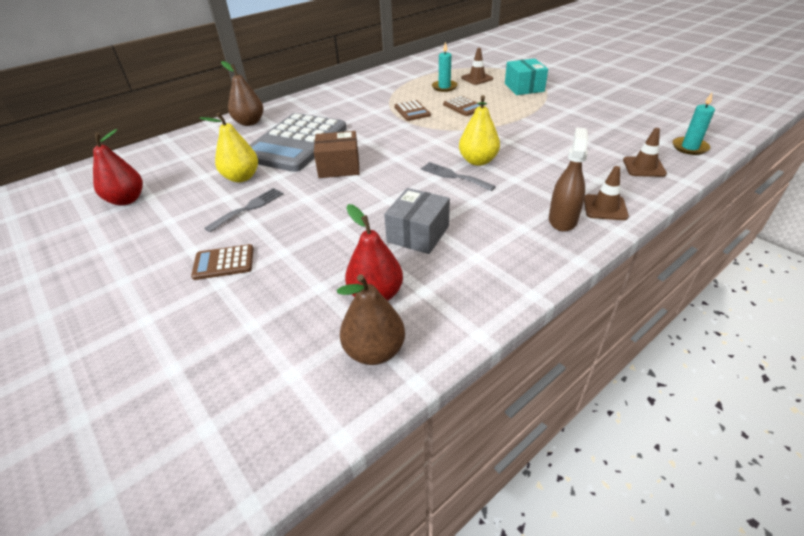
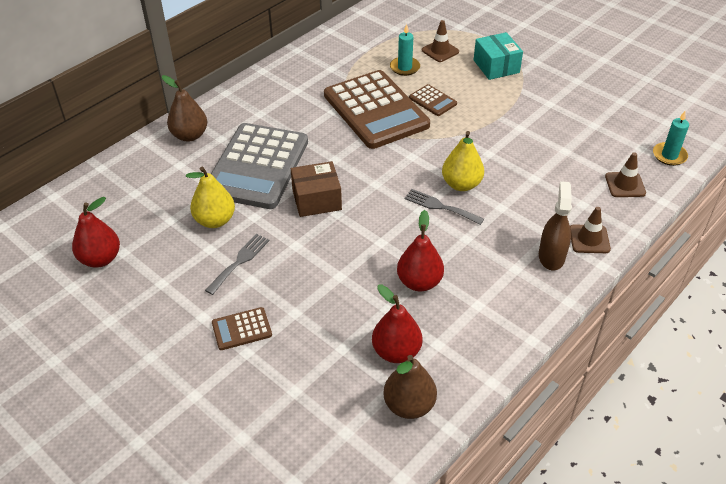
camera: 10 degrees left, 5 degrees up
grey box [384,188,450,254] -> red pear [397,210,444,291]
brown calculator [394,100,431,121] -> brown calculator [324,70,430,149], size x2.39

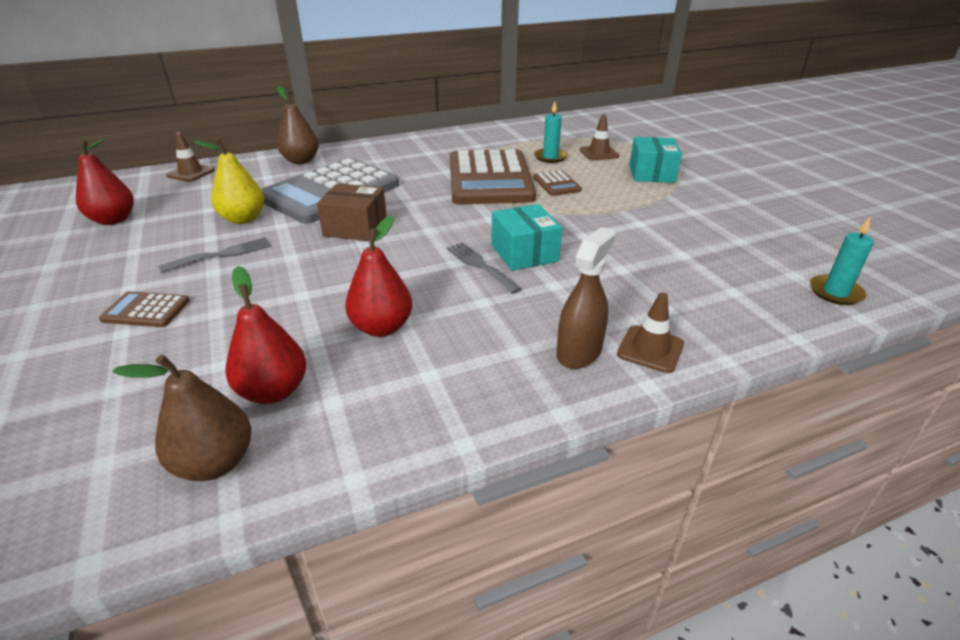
camera: 25 degrees right, 10 degrees down
yellow pear [442,131,484,191] -> turquoise box [491,204,562,271]
brown traffic cone [605,152,646,197] -> brown traffic cone moved to [166,132,215,182]

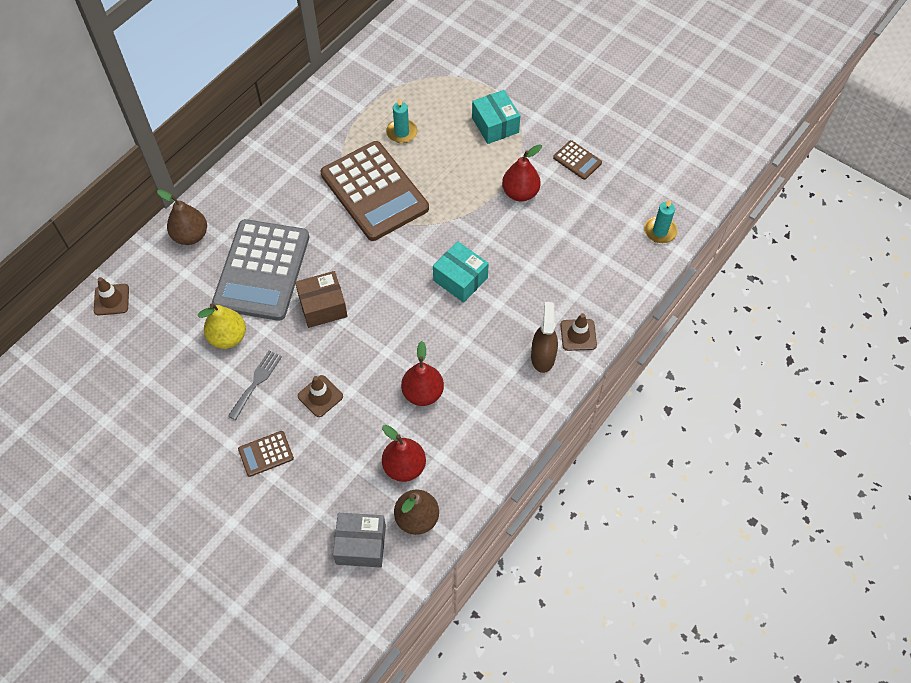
camera: 30 degrees left, 25 degrees up
red pear [76,139,134,225] -> red pear moved to [502,144,542,201]
grey fork [447,242,521,294] -> none
brown calculator [533,170,582,196] -> brown calculator moved to [553,140,602,180]
brown traffic cone [579,115,619,160] -> brown traffic cone moved to [298,375,343,417]
none -> grey box [333,513,386,568]

